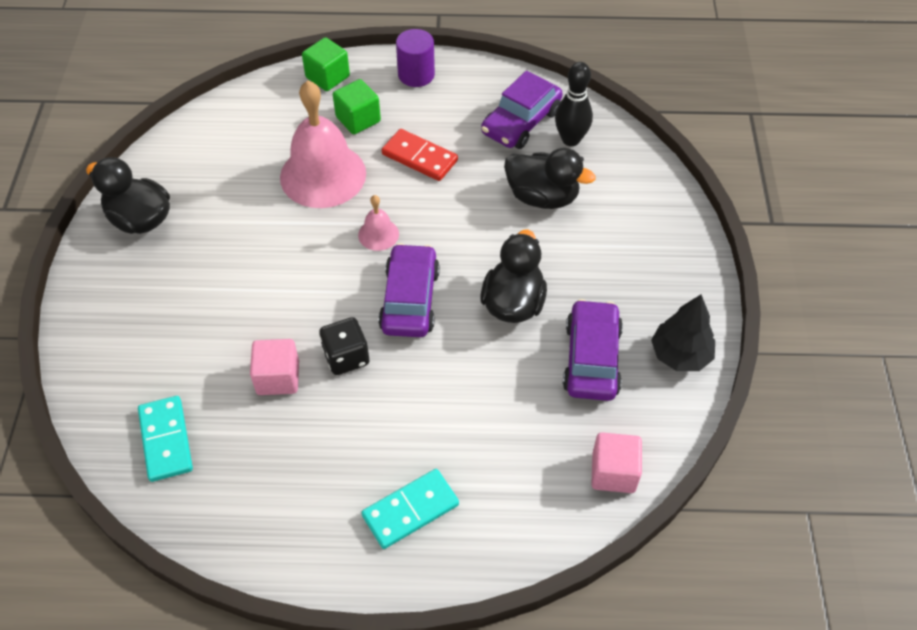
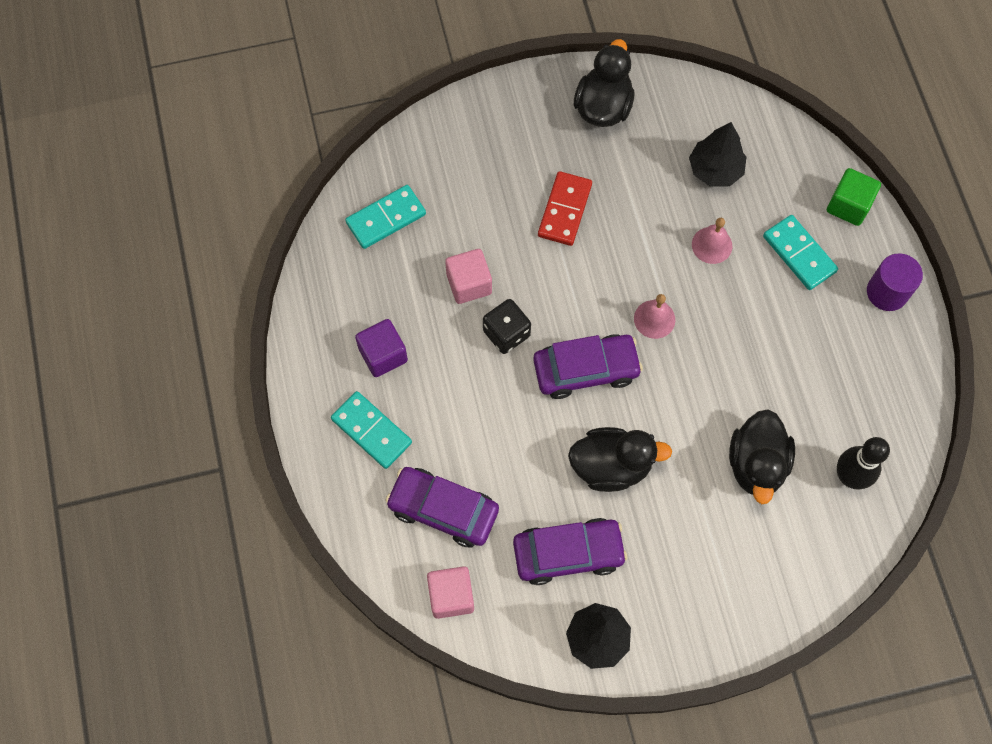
camera: 75 degrees right, 15 degrees up
pink bell [280,80,366,208] -> pink bell [692,218,732,264], size x0.45
green cube [333,79,381,134] -> turquoise domino [763,215,838,290]
red domino [382,129,458,181] -> red domino moved to [538,171,592,246]
purple car [481,71,563,149] -> purple car moved to [385,467,499,548]
none -> purple cube [355,319,408,377]
none -> black tree [689,122,746,187]

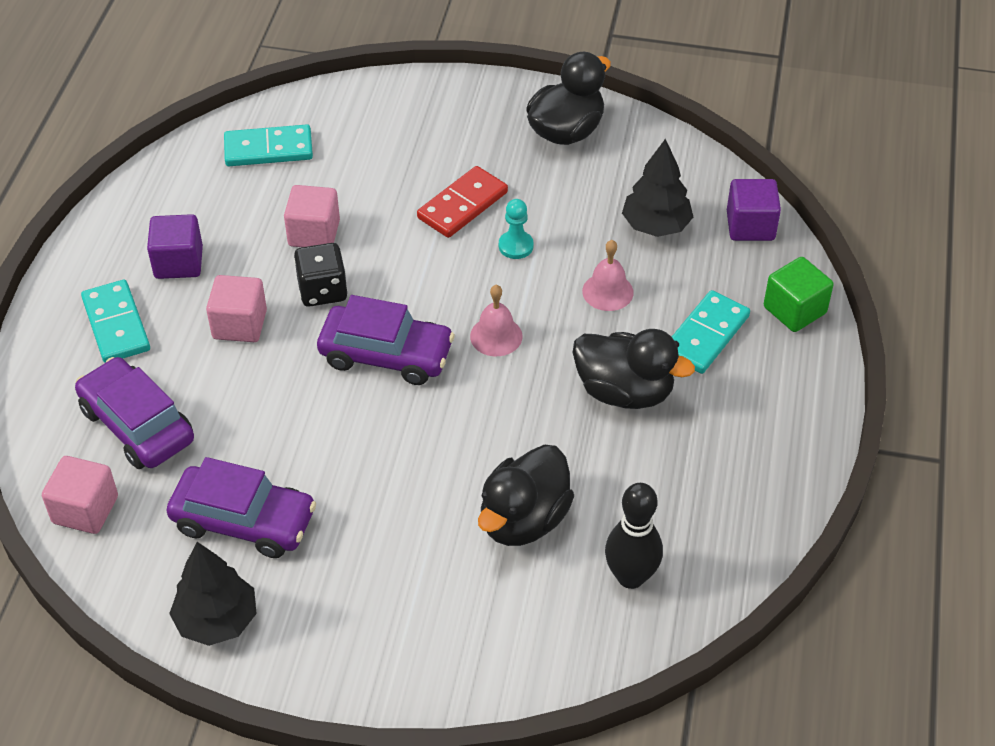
camera: 25 degrees right, 20 degrees down
black duck [568,427,672,492] -> black duck moved to [573,329,695,409]
turquoise domino [763,215,838,290] -> turquoise domino turned 45 degrees clockwise [672,290,750,374]
purple cylinder [867,253,923,311] -> none
none -> pink cube [206,275,267,342]
none -> turquoise pawn [499,199,534,259]
none -> purple cube [727,179,781,241]

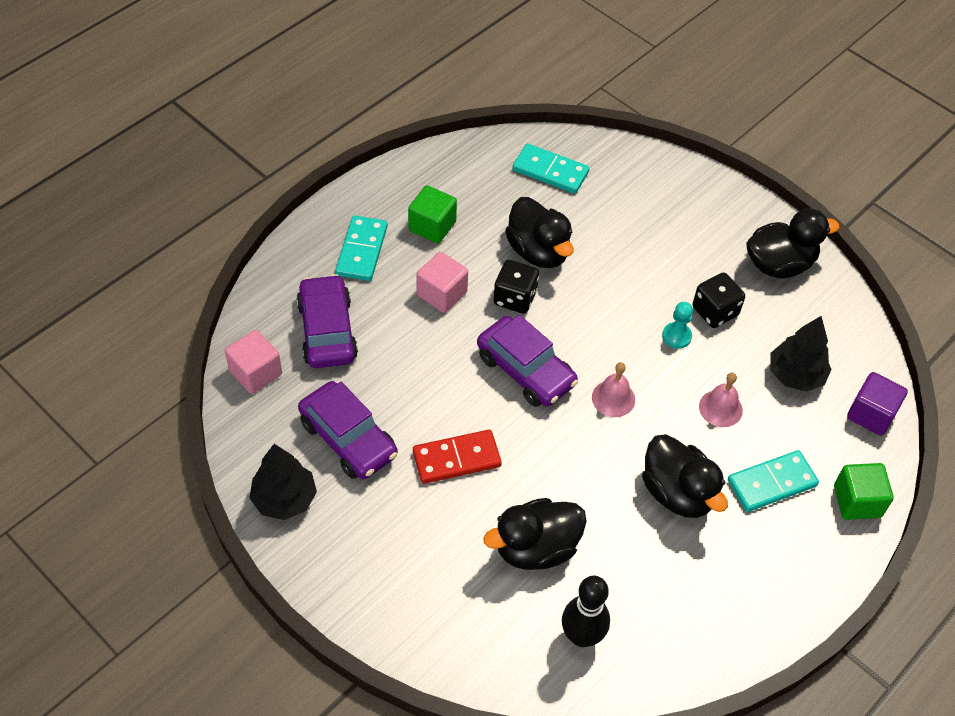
camera: 30 degrees right, 5 degrees up
purple cube [147,214,203,279] -> green cube [408,185,457,243]
pink cube [284,185,340,247] -> black duck [505,197,574,268]
red domino [417,166,508,238] -> red domino moved to [413,430,502,484]
none -> black dice [693,272,745,328]

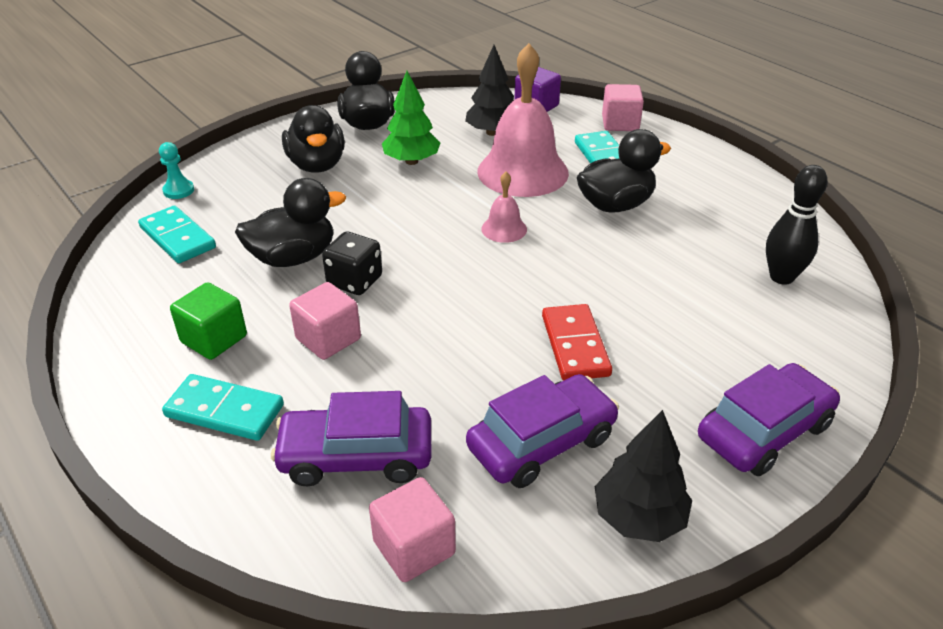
camera: 80 degrees left, 15 degrees down
purple car [477,315,578,407] -> purple car moved to [698,363,840,476]
black duck [483,498,587,570] -> black duck moved to [282,105,345,173]
turquoise domino [512,143,589,194] -> turquoise domino turned 75 degrees counterclockwise [138,206,216,263]
turquoise pawn [662,302,693,349] -> turquoise pawn moved to [159,142,194,199]
black dice [693,272,745,328] -> green tree [382,71,440,165]
pink bell [699,373,743,427] -> pink bell [477,43,569,197], size x2.20
green cube [834,463,894,520] -> pink cube [602,84,644,131]

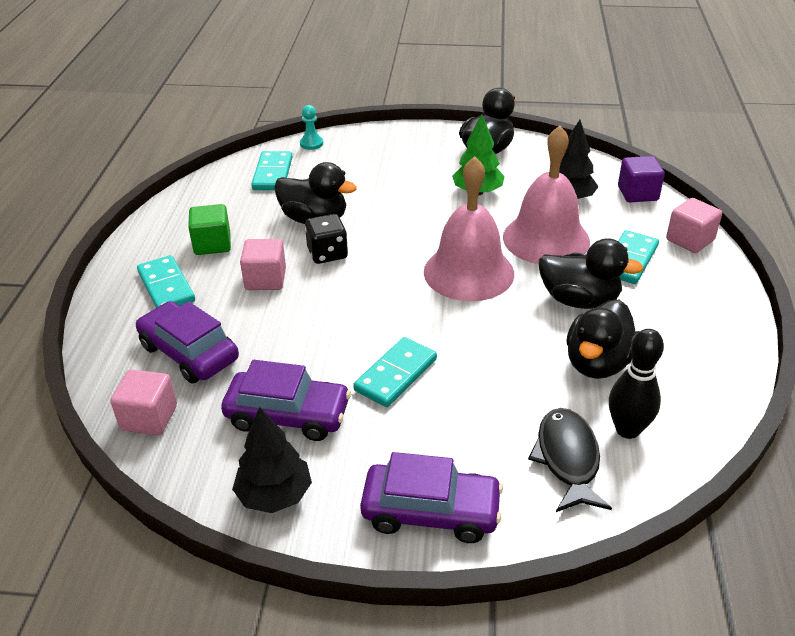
camera: 45 degrees right, 0 degrees up
black duck [282,105,345,173] -> black duck moved to [566,300,640,379]
pink bell [481,172,527,243] -> pink bell [424,156,514,301], size x2.20
red domino [542,304,612,381] -> turquoise domino [353,337,437,407]
none -> black fish [528,408,612,512]

